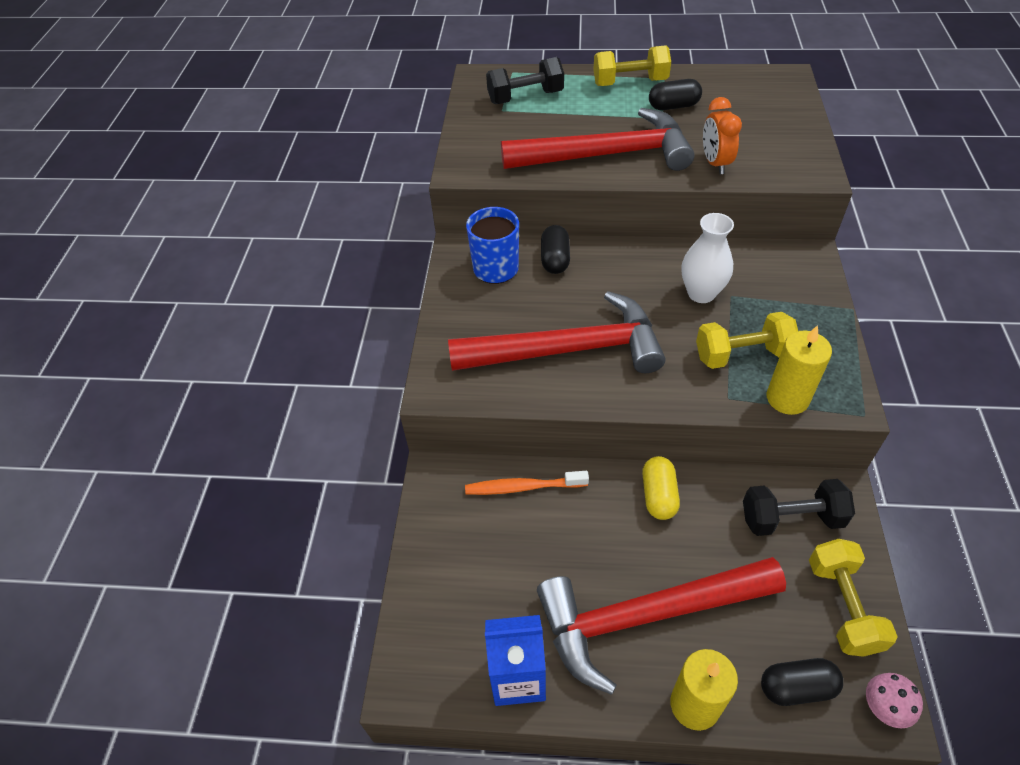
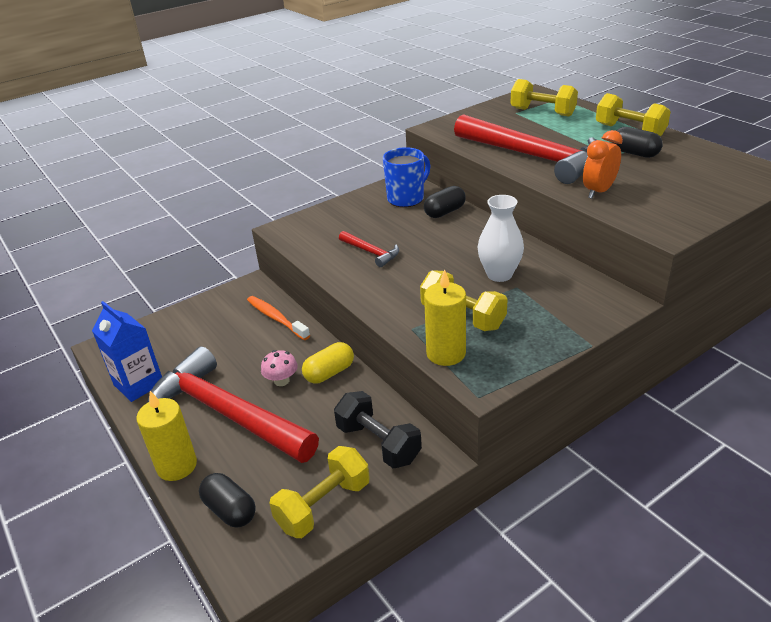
camera: 50 degrees right, 15 degrees down
red hammer [448,291,665,373] -> red hammer [339,231,399,267], size x0.42
black dumbbell [486,57,564,104] -> yellow dumbbell [510,79,578,117]
pink mushroom [866,673,923,729] -> pink mushroom moved to [261,350,298,386]

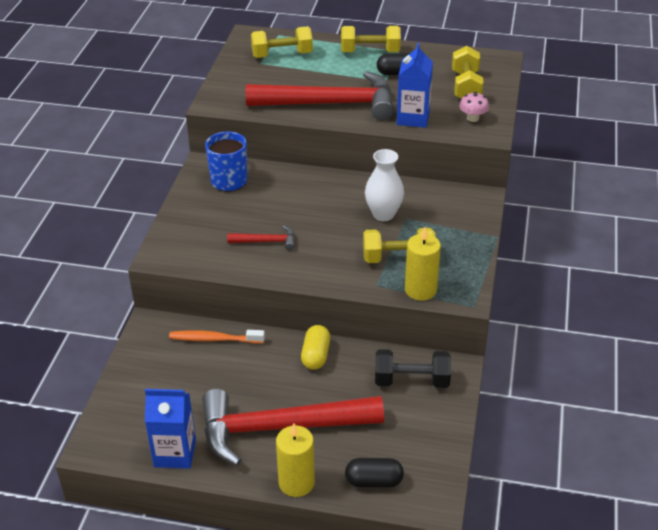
camera: 45 degrees left, 5 degrees up
pink mushroom [261,350,298,386] -> pink mushroom moved to [459,92,489,122]
yellow dumbbell [269,446,370,538] -> yellow dumbbell moved to [452,46,484,99]
black capsule [424,186,466,218] -> none
orange clock [583,130,623,199] -> blue carton [397,43,433,128]

